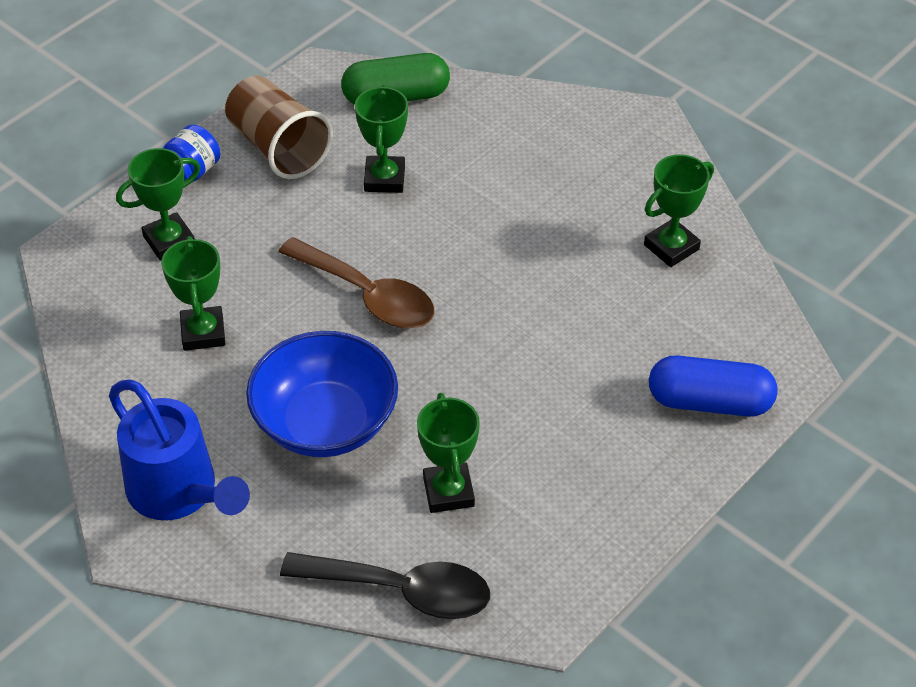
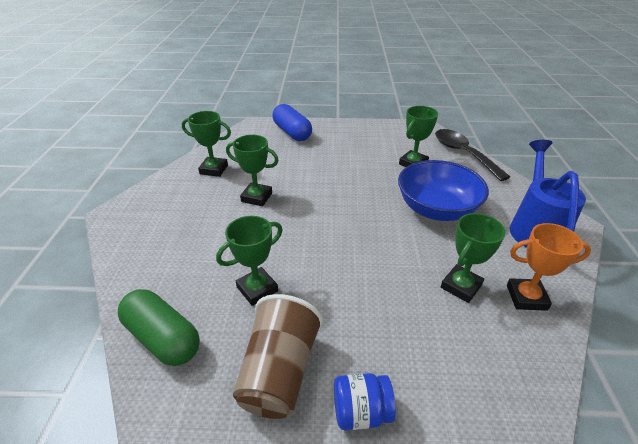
camera: 130 degrees left, 10 degrees down
green trophy [116,148,200,260] -> green trophy moved to [226,135,279,206]
brown spoon [278,237,434,328] -> none
none -> orange trophy [507,223,591,311]

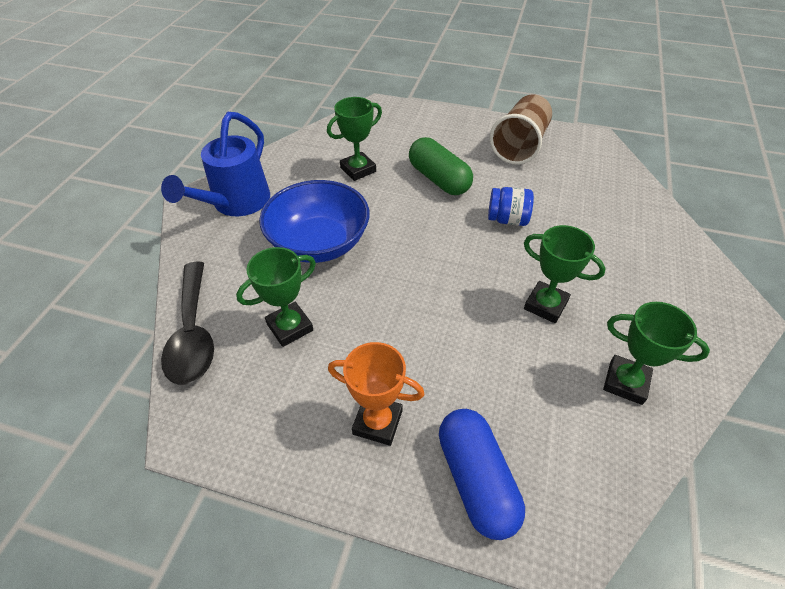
camera: 165 degrees left, 10 degrees up
green capsule [118,289,200,366] -> green capsule moved to [409,137,473,195]
green trophy [216,216,283,306] -> none
blue jar [334,373,396,430] -> blue jar moved to [488,187,534,226]
orange trophy [507,223,591,311] -> orange trophy moved to [328,342,424,446]

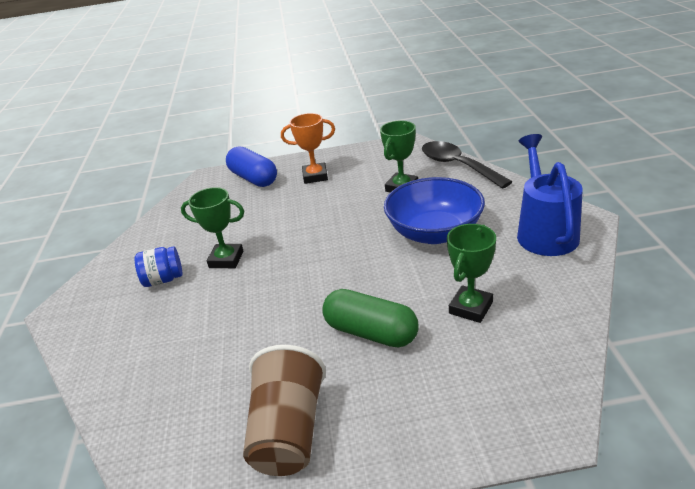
camera: 160 degrees right, 15 degrees down
blue jar [488,187,534,226] -> blue jar moved to [135,246,182,287]
green trophy [603,302,710,405] -> none

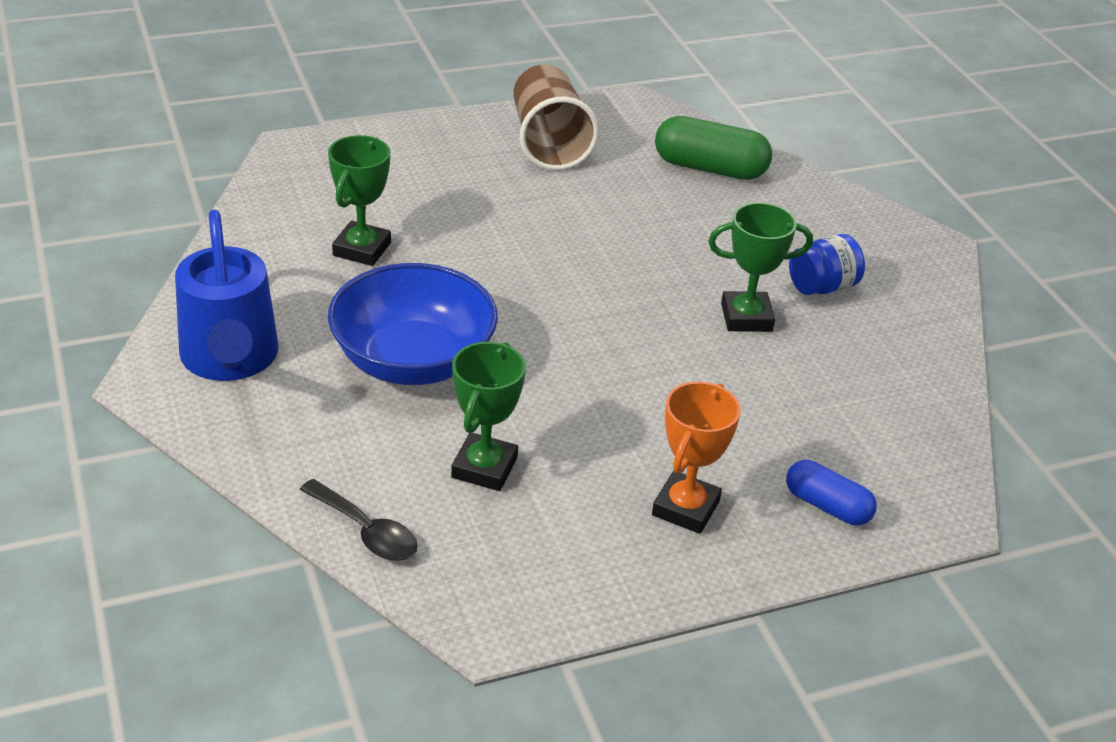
camera: 160 degrees right, 5 degrees up
blue capsule [226,146,277,187] -> blue capsule [786,460,877,525], size x0.62
orange trophy [281,113,335,184] -> orange trophy turned 45 degrees counterclockwise [652,382,741,534]
green capsule [322,289,419,347] -> green capsule moved to [655,116,772,180]
black spoon [422,141,512,189] -> black spoon [300,479,418,561], size x0.61

